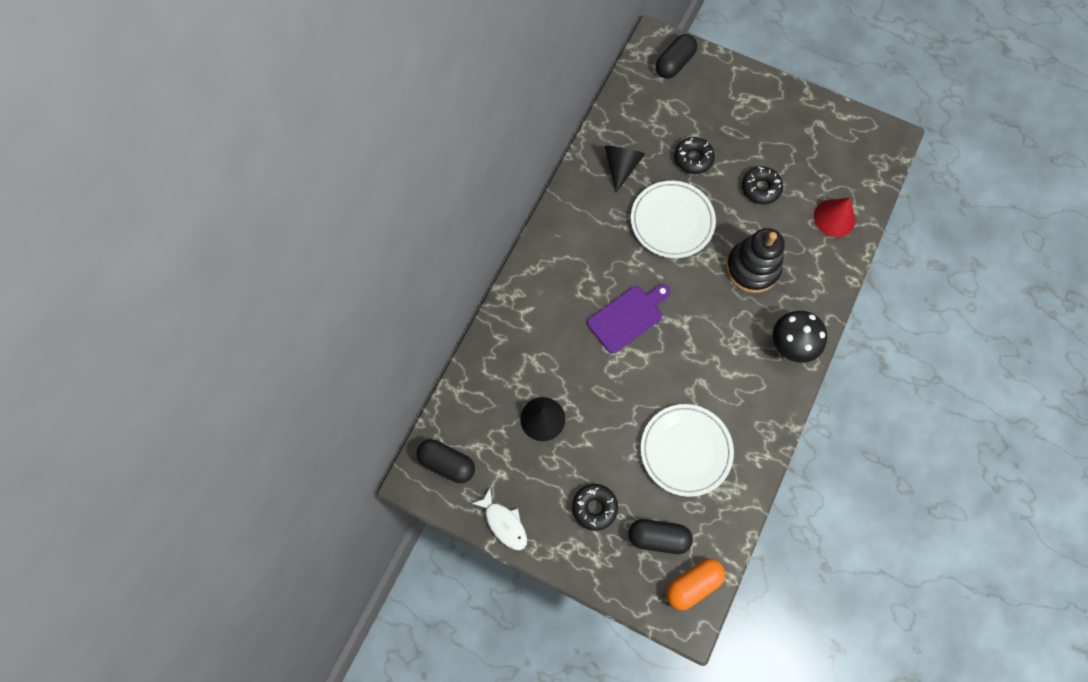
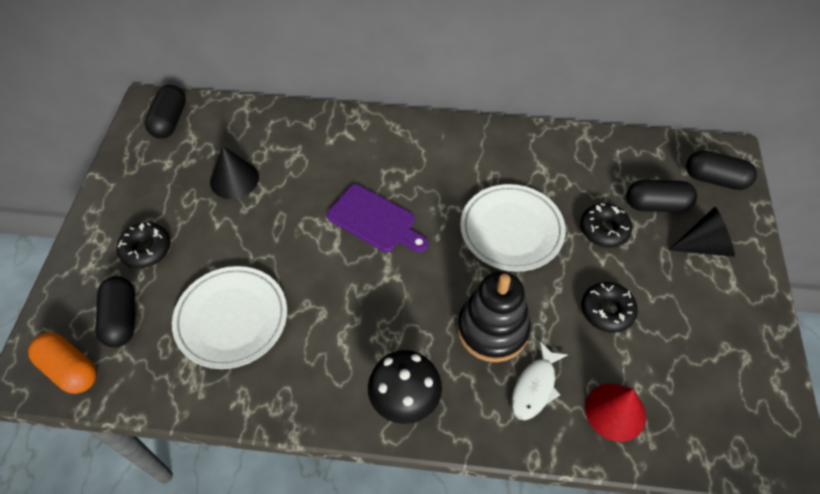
camera: 70 degrees right, 15 degrees down
white fish [471,488,527,550] -> white fish moved to [512,341,568,420]
black cone [605,146,645,193] -> black cone moved to [669,207,735,257]
none -> black capsule [626,180,697,212]

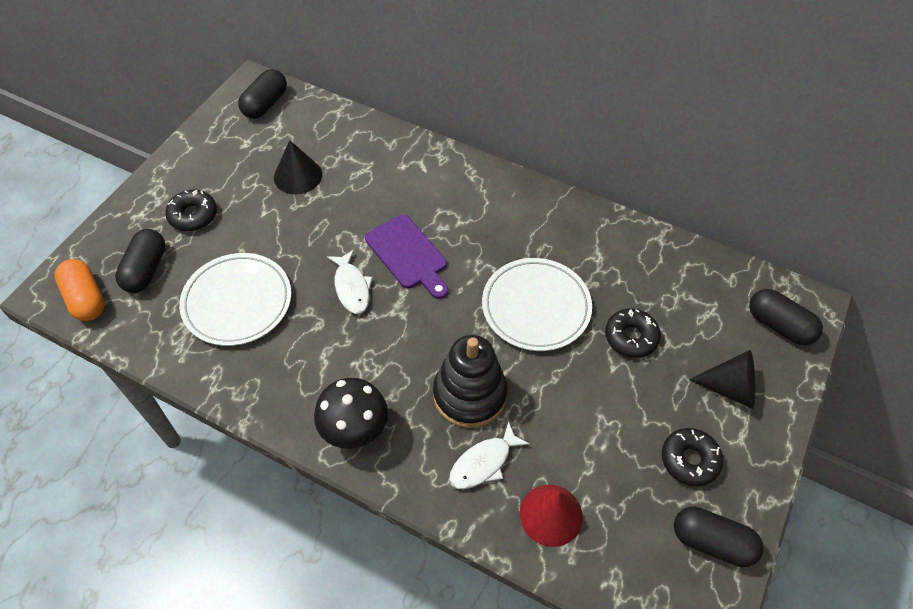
camera: 20 degrees right, 0 degrees up
black donut [582,282,638,333] -> black donut moved to [662,428,723,486]
black capsule [626,180,697,212] -> black capsule moved to [674,506,764,567]
none -> white fish [327,250,373,314]

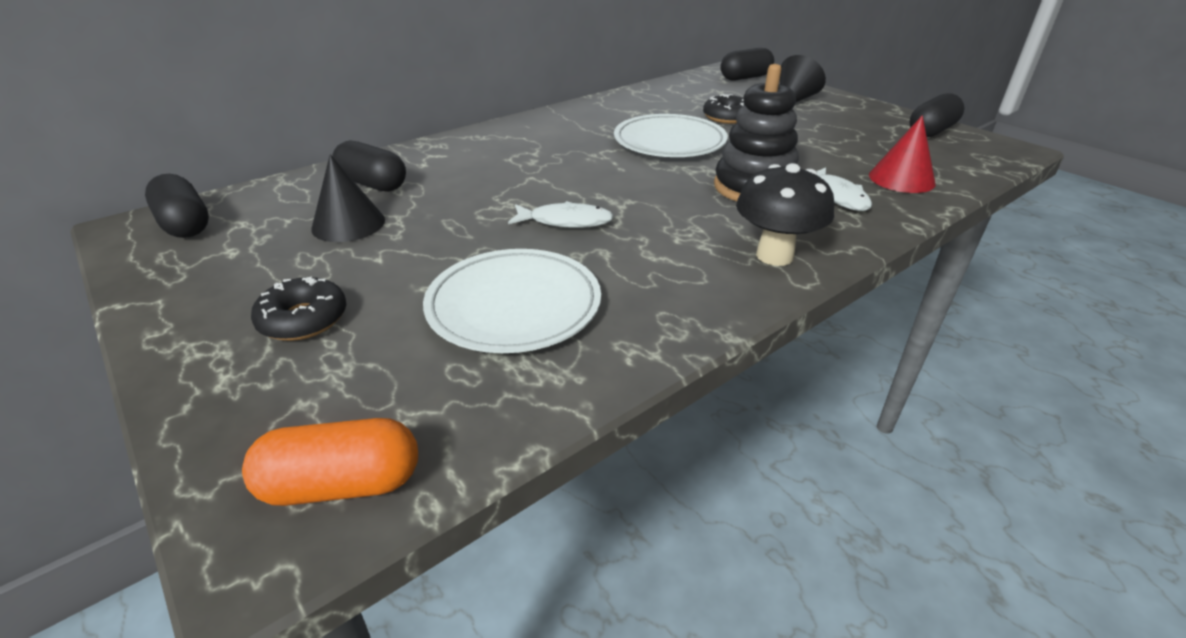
camera: 65 degrees left, 20 degrees down
black capsule [115,229,166,293] -> black capsule moved to [332,141,406,192]
purple cutting board [365,214,448,299] -> none
black donut [662,428,723,486] -> none

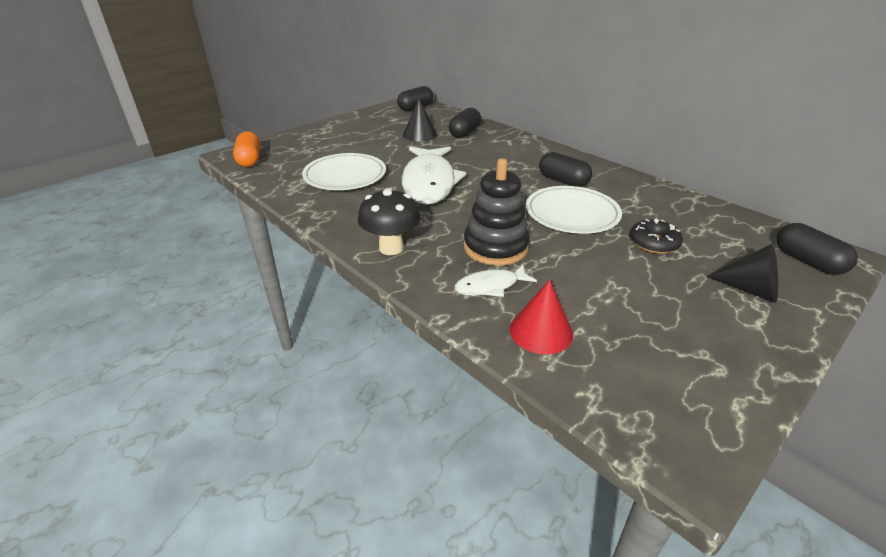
camera: 85 degrees right, 0 degrees up
black donut [251,276,346,341] -> none
white fish [508,201,614,228] -> white fish [402,146,466,204], size x2.09
black capsule [910,93,965,137] -> black capsule moved to [539,152,592,187]

